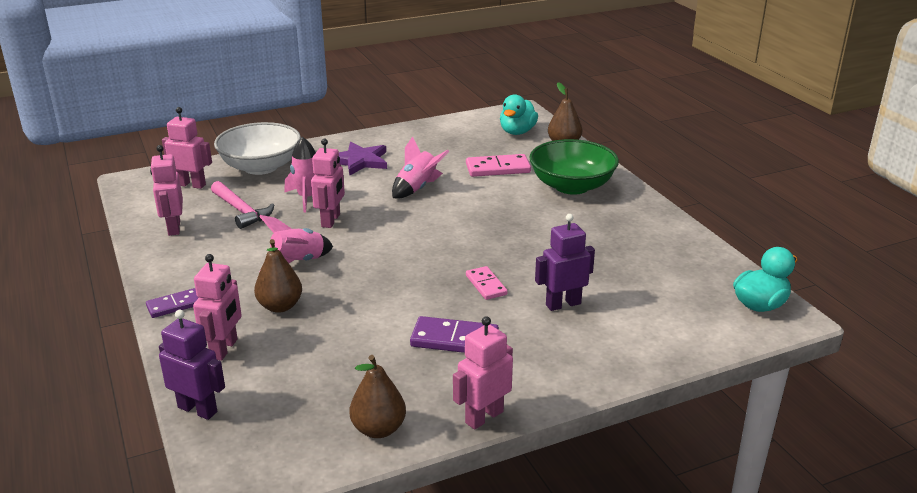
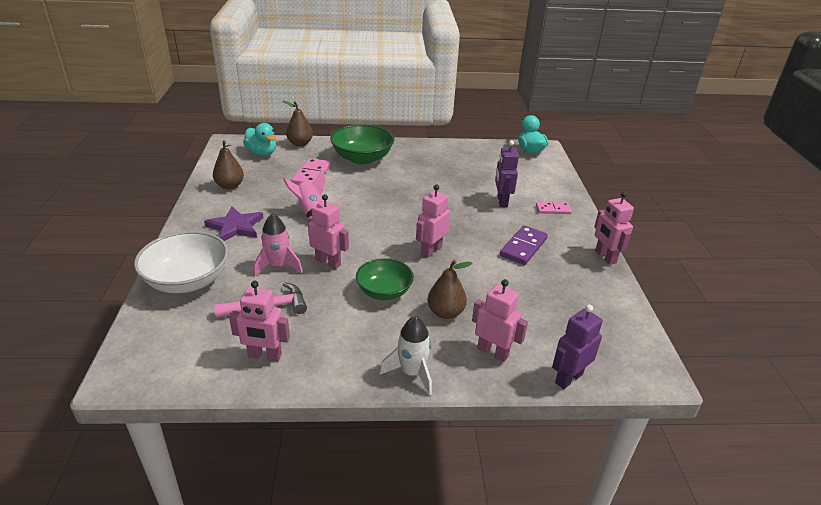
camera: 70 degrees left, 5 degrees up
purple domino [146,288,199,318] -> white rocket [380,316,432,395]
pink robot [162,107,212,189] -> pink robot moved to [416,184,450,258]
pink rocket [259,215,333,272] -> green bowl [356,258,414,300]
brown pear [350,355,406,438] -> brown pear moved to [213,140,244,189]
pink domino [466,266,508,300] -> pink domino moved to [536,202,572,214]

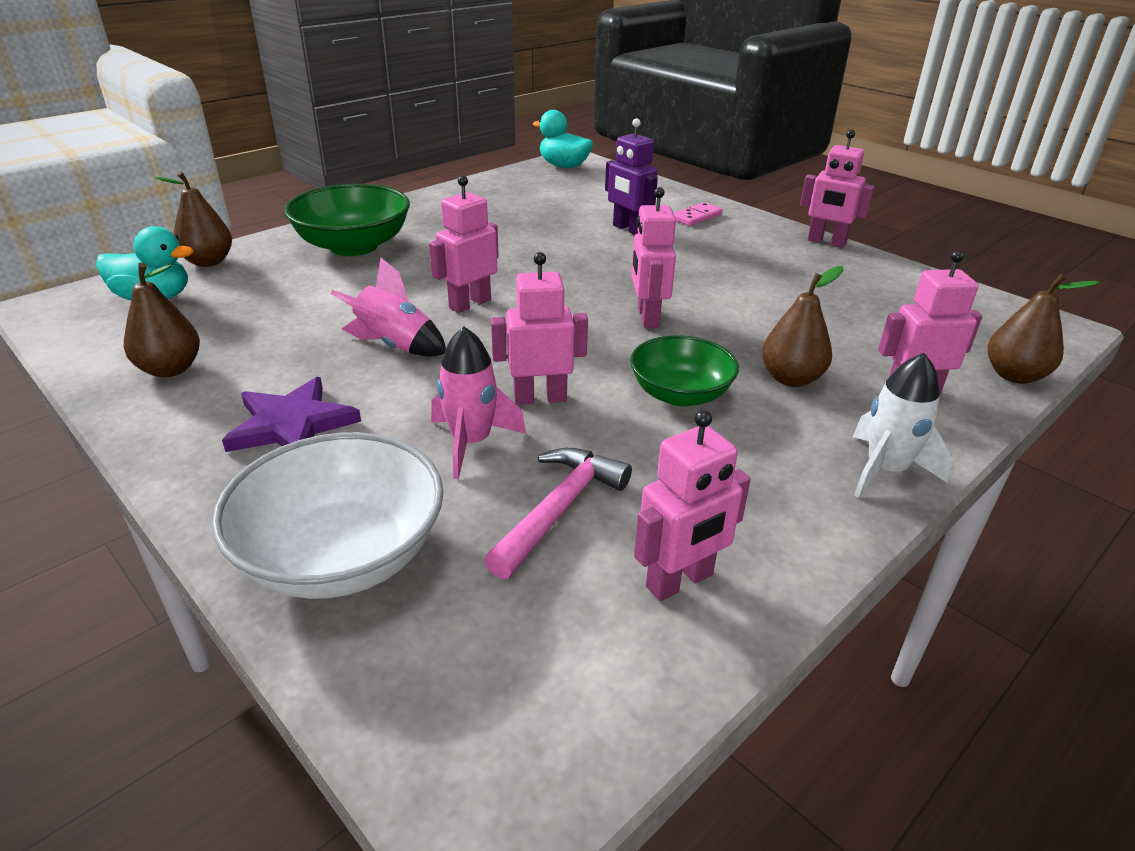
camera: 40 degrees left, 0 degrees up
pink domino [291,158,331,185] -> none
purple domino [500,225,548,265] -> none
purple robot [552,305,603,389] -> brown pear [988,273,1099,384]
none -> pink robot [429,175,499,313]

